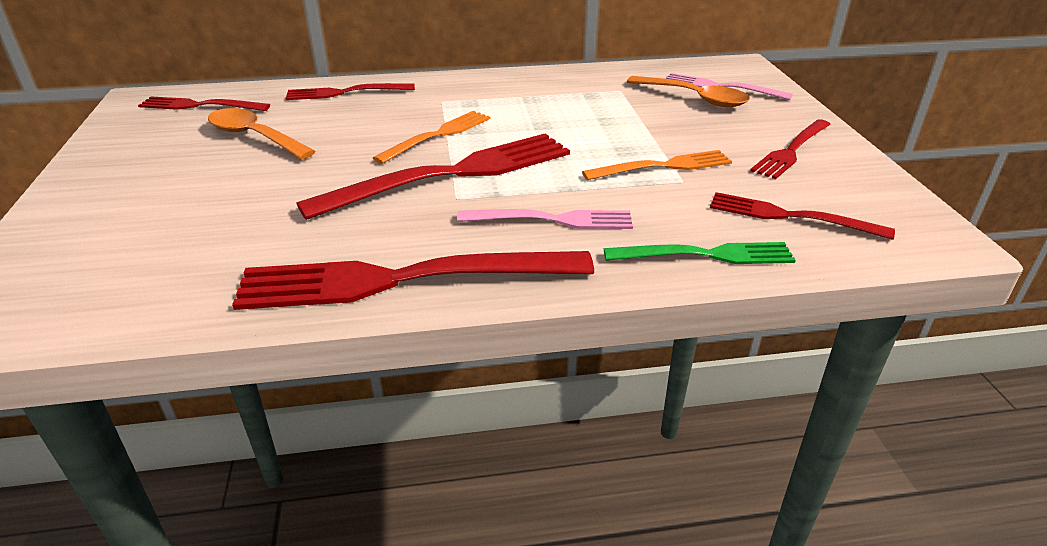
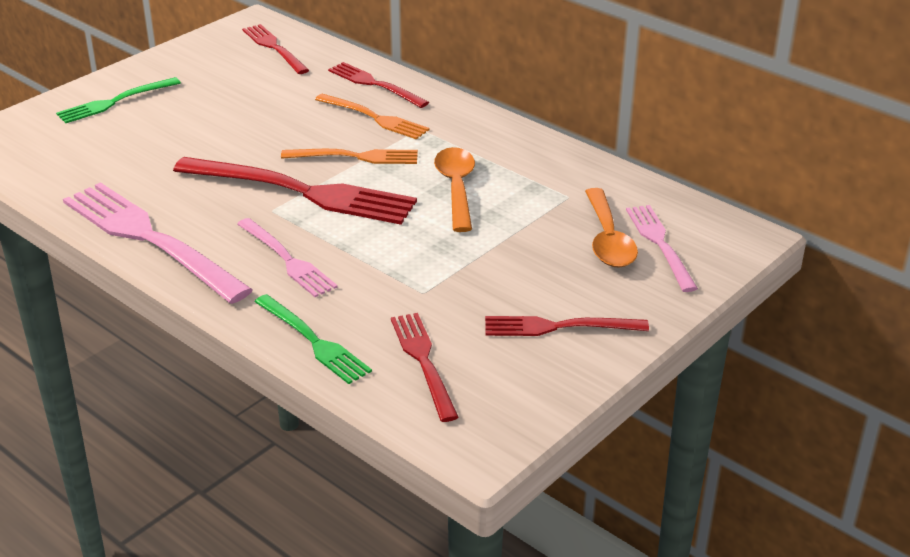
camera: 50 degrees right, 0 degrees up
orange spoon [208,108,316,159] -> orange spoon moved to [434,147,475,232]
red fork [232,251,594,310] -> pink fork [63,182,253,304]
orange fork [582,150,732,180] -> orange fork moved to [315,94,430,140]
none -> green fork [56,77,181,123]

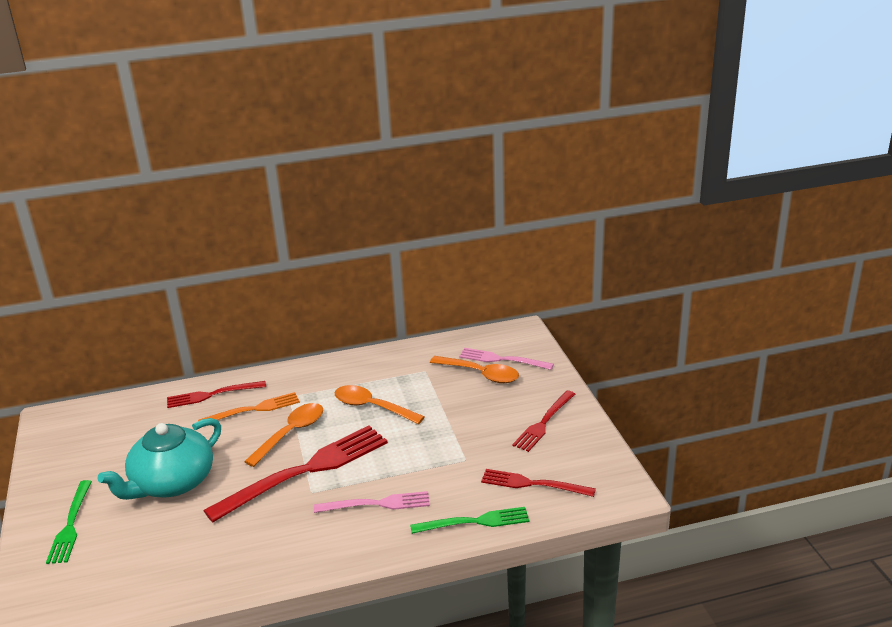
camera: 55 degrees left, 5 degrees down
pink fork [63,182,253,304] -> none
red fork [242,24,309,74] -> none
orange fork [281,149,418,164] -> orange spoon [244,403,323,467]
none -> turquoise teapot [97,418,221,500]

